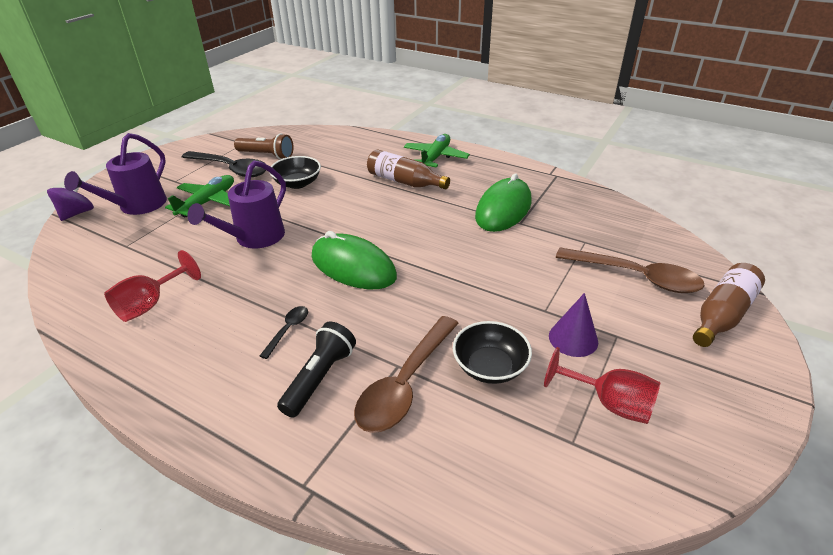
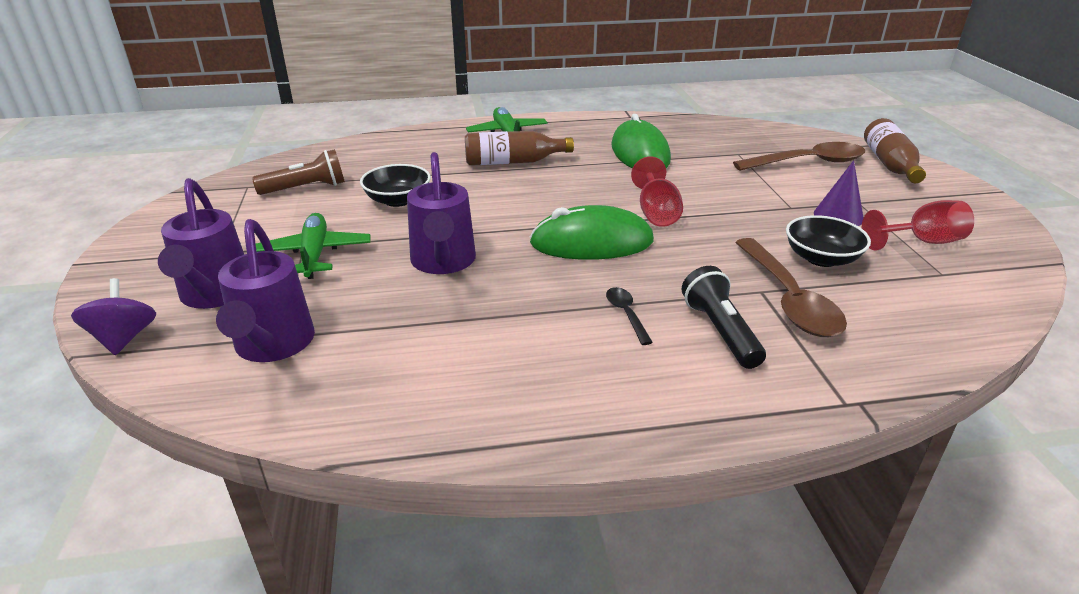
camera: 40 degrees left, 5 degrees down
red goblet [104,250,201,322] -> red goblet moved to [631,157,683,227]
black spoon [182,151,266,177] -> none
none -> purple watering can [216,219,315,362]

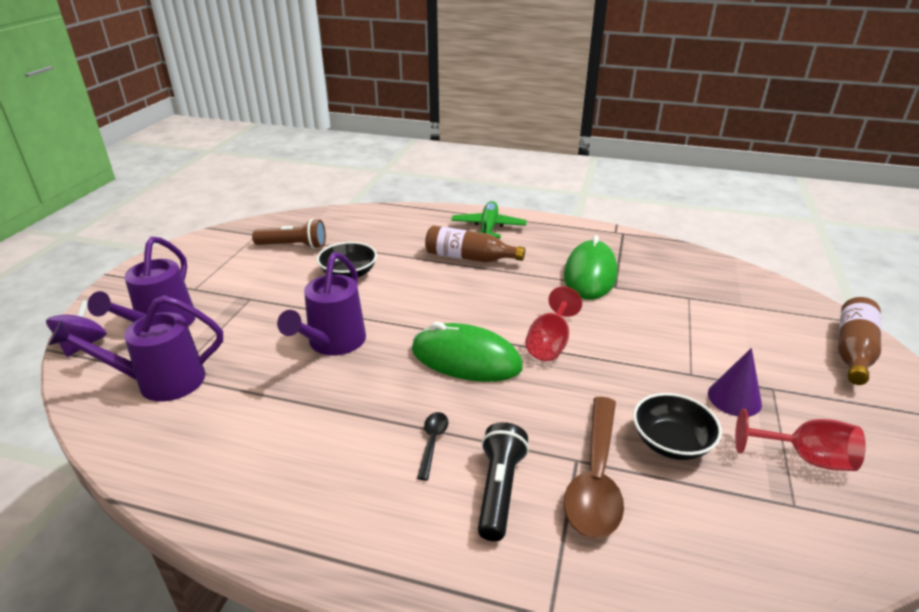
camera: 25 degrees right, 0 degrees up
purple watering can [216,219,315,362] -> purple watering can turned 60 degrees clockwise [48,295,223,402]
green plane [256,213,371,279] -> none
brown spoon [733,142,865,171] -> none

